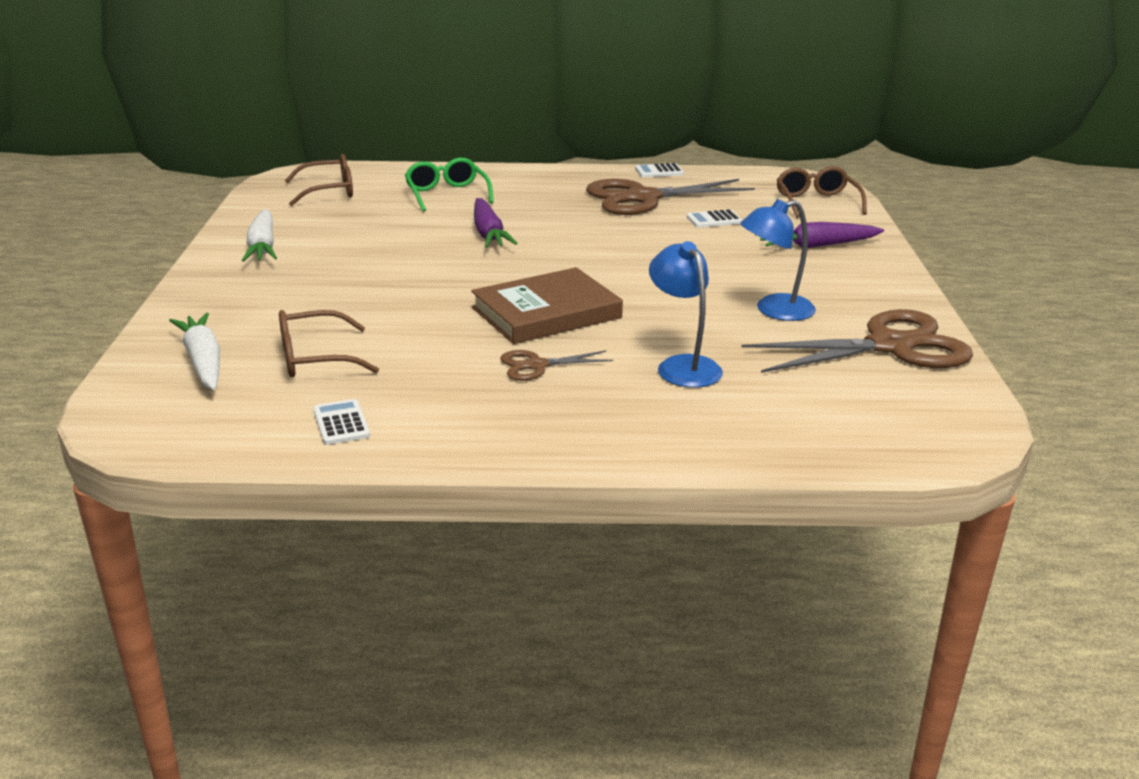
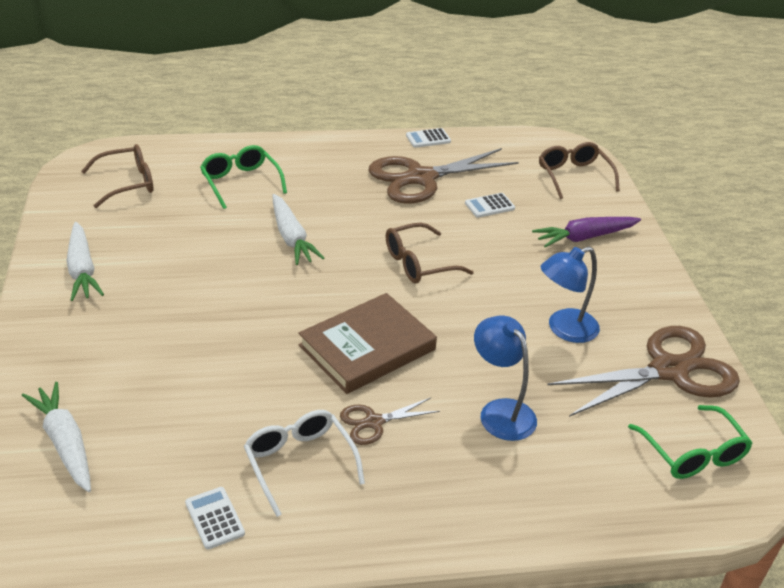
camera: 10 degrees left, 10 degrees up
brown glasses [279,310,379,377] -> brown glasses moved to [386,223,474,283]
purple carrot [474,198,518,248] -> white carrot [272,194,325,265]
none -> white glasses [244,410,365,517]
none -> green glasses [628,405,753,479]

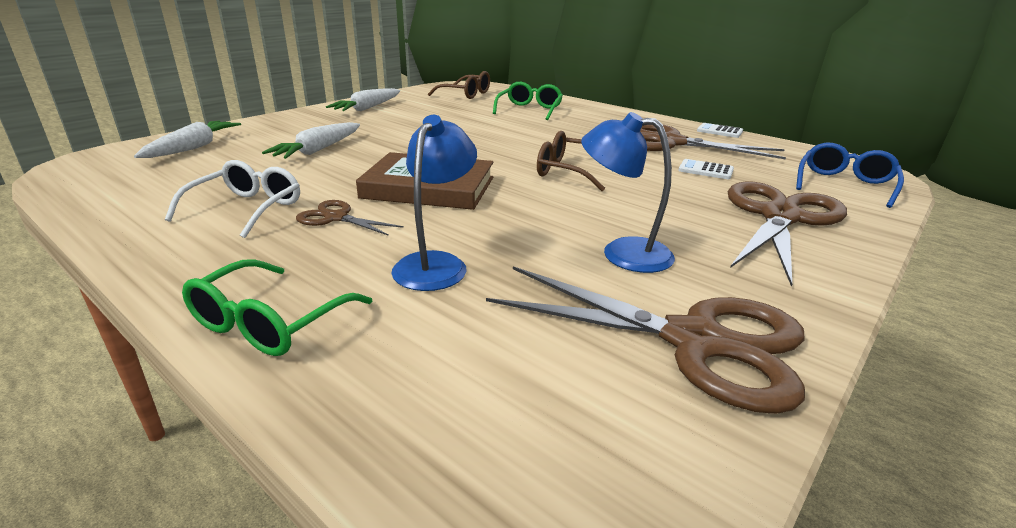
camera: 50 degrees right, 10 degrees down
white calculator [185,487,245,549] -> none
white carrot [272,194,325,265] -> white carrot moved to [262,122,360,159]
purple carrot [532,217,641,248] -> brown scissors [728,181,847,287]
brown glasses [539,142,620,199] -> blue glasses [796,143,904,208]
green glasses [628,405,753,479] -> green glasses moved to [182,259,372,356]

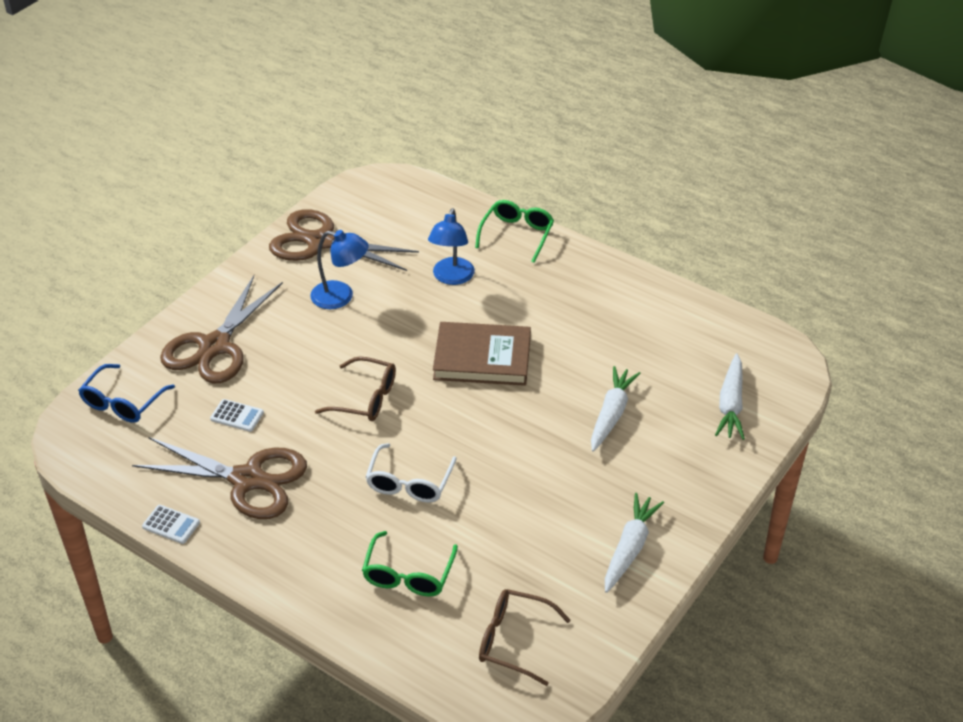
camera: 175 degrees right, 15 degrees up
white glasses [165,160,300,238] -> white glasses moved to [366,443,457,503]
brown scissors [296,200,404,236] -> none

